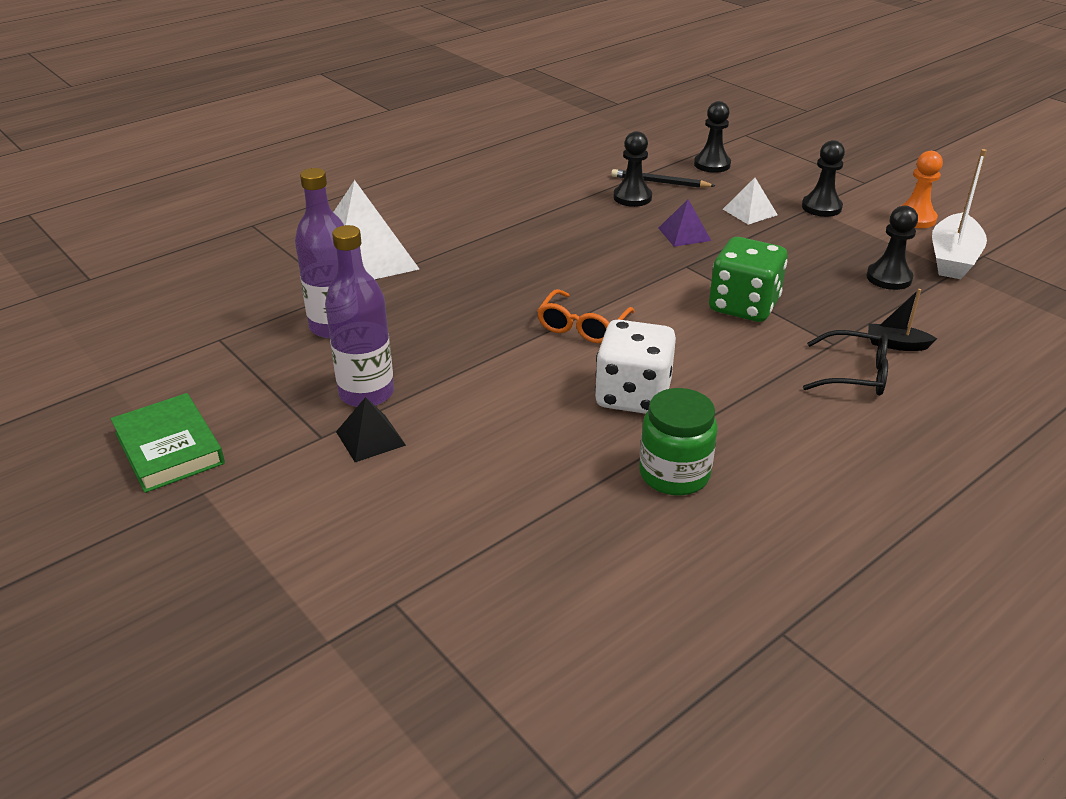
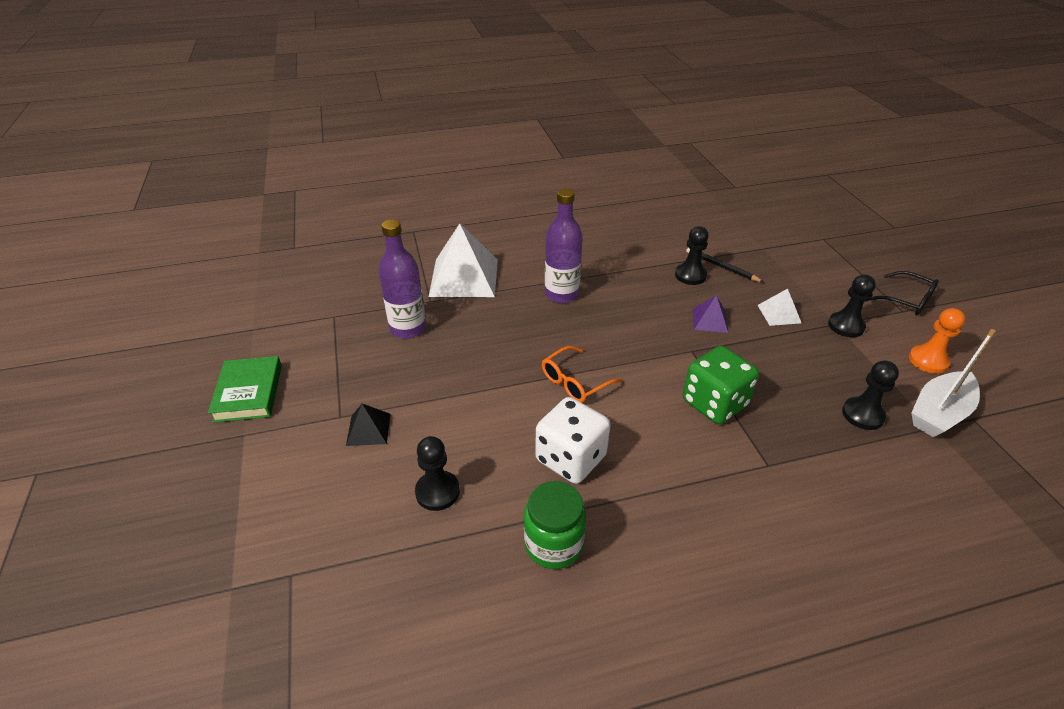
camera: 25 degrees right, 5 degrees up
purple bottle [325,225,394,407] -> purple bottle moved to [545,188,583,303]
black pawn [694,101,731,173] -> black pawn moved to [415,436,460,511]
black glasses [803,330,888,396] -> black glasses moved to [870,271,939,315]
black boat [868,289,937,351] -> none

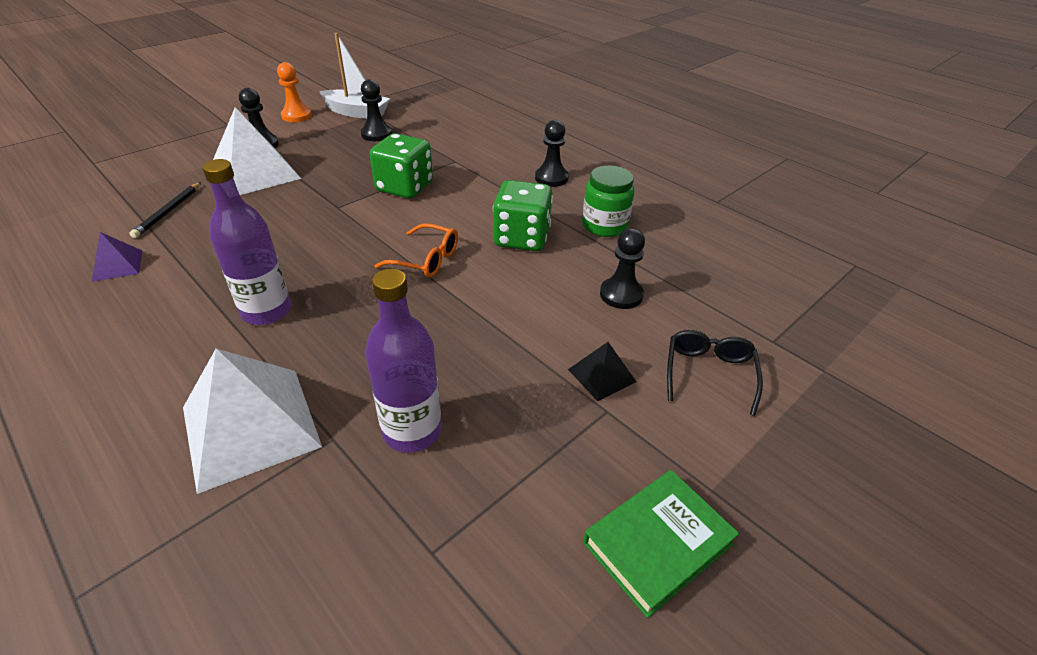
camera: 120 degrees left, 0 degrees up
white dice [536,397,611,484] -> green dice [493,180,553,251]
black pawn [675,226,709,285] -> black pawn moved to [535,120,569,187]
purple pyramid [693,295,728,333] -> purple pyramid moved to [92,232,143,282]
white pyramid [757,289,801,326] -> white pyramid [213,107,301,195], size x2.09
black glasses [870,271,939,315] -> black glasses moved to [667,330,763,416]

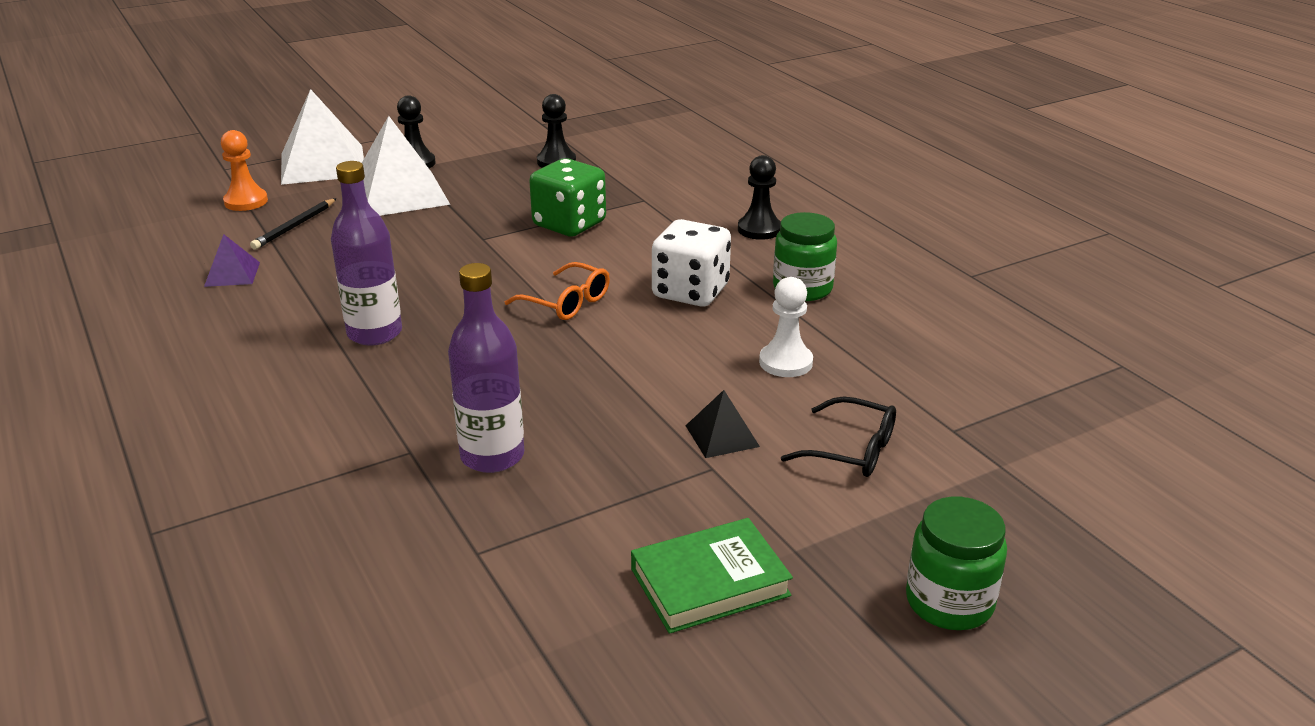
camera: 15 degrees right, 10 degrees down
white pyramid [183,348,322,494] -> white pyramid moved to [281,89,364,185]
orange pawn [277,62,312,122] -> orange pawn moved to [221,130,268,211]
white boat [319,33,390,119] -> none
green dice [493,180,553,251] -> white dice [652,219,731,307]
black pawn [600,228,645,309] -> white pawn [759,277,813,377]
black glasses [667,330,763,416] -> black glasses turned 90 degrees clockwise [781,396,896,477]
none -> green jar [906,497,1007,630]

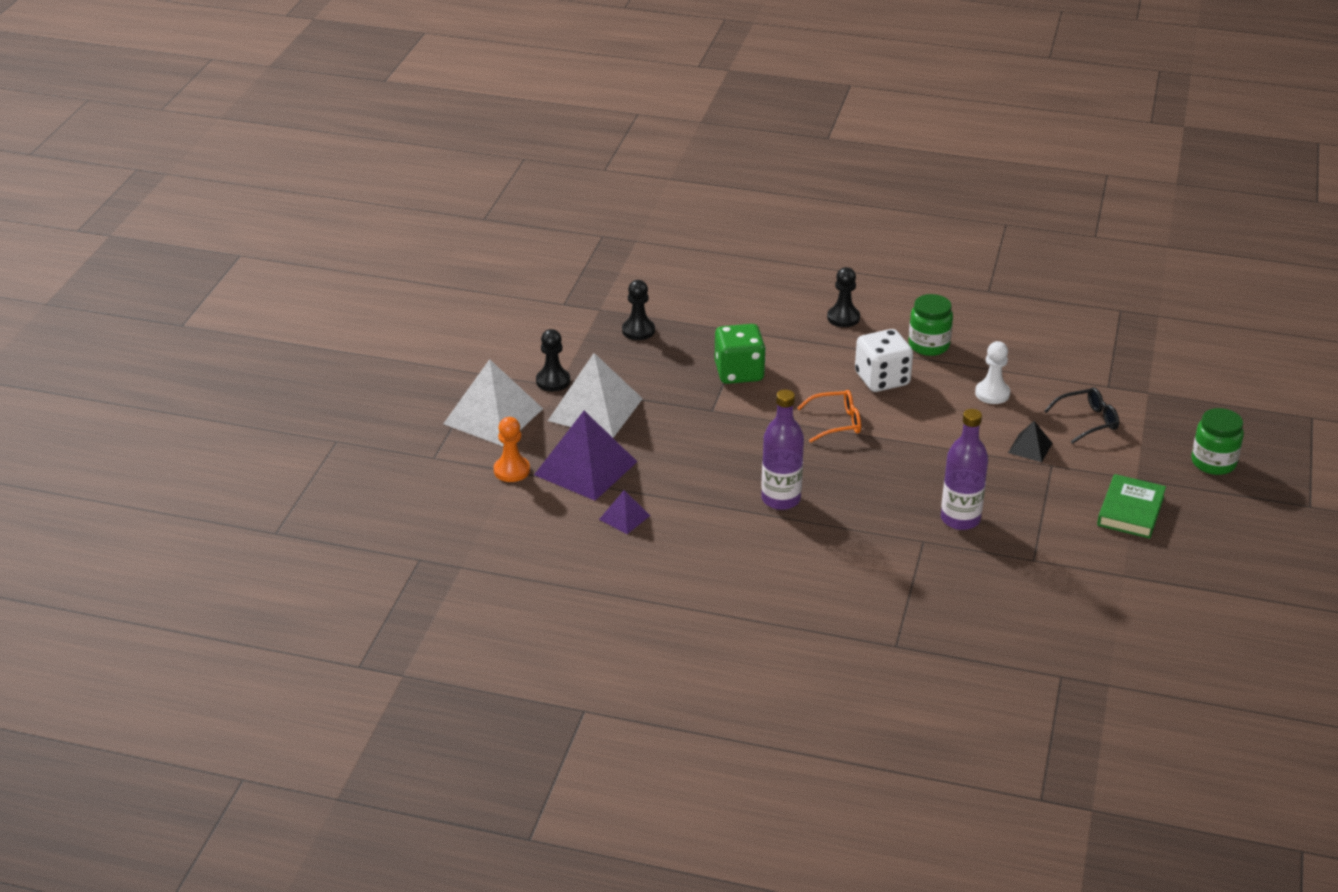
camera: 45 degrees left, 5 degrees up
black pencil [250,198,337,250] -> purple pyramid [534,411,637,501]

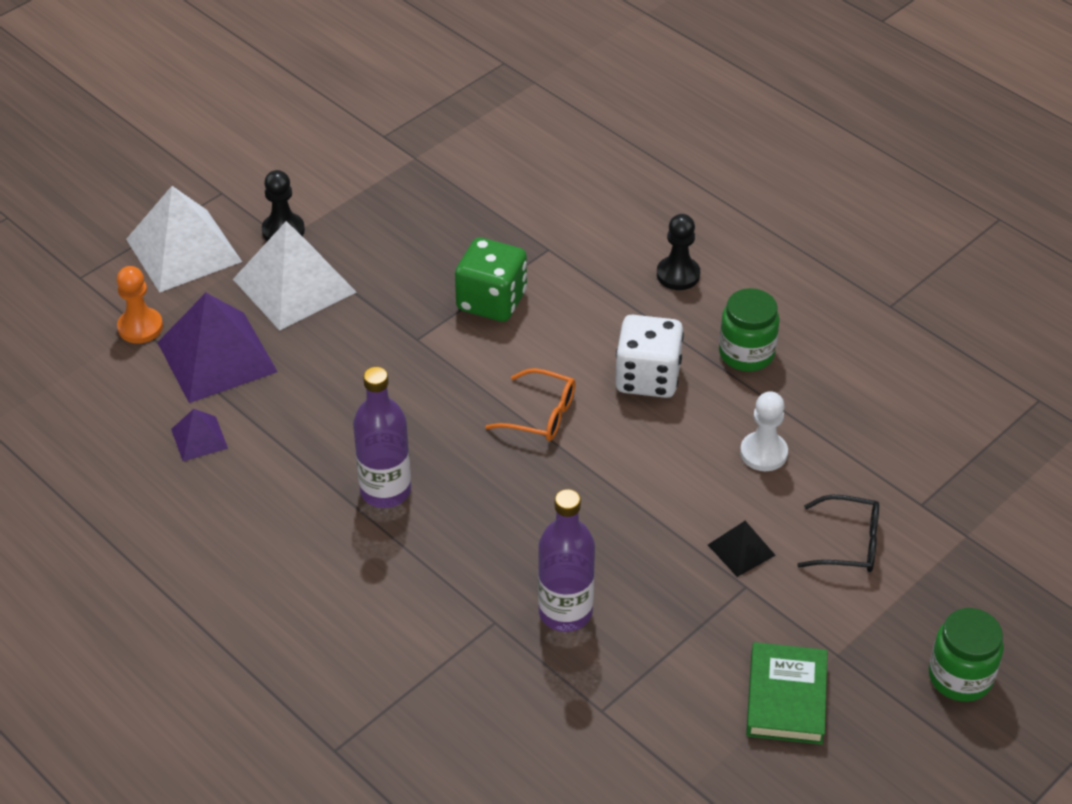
camera: 30 degrees right, 10 degrees up
black pawn [622,280,655,340] -> none
green book [1097,474,1166,539] -> green book turned 45 degrees counterclockwise [746,642,827,745]

